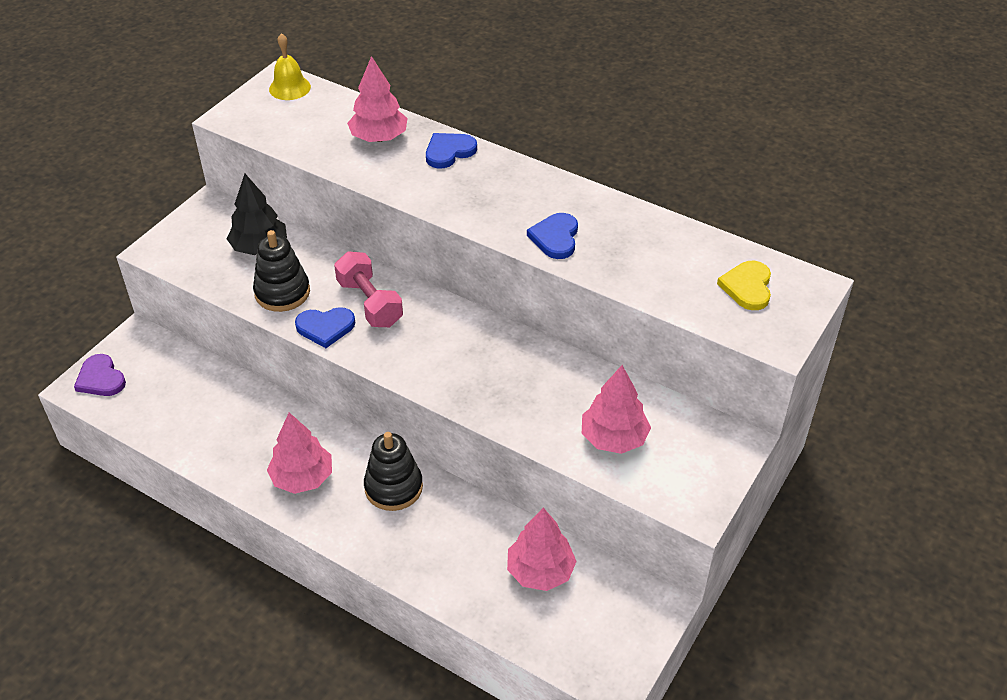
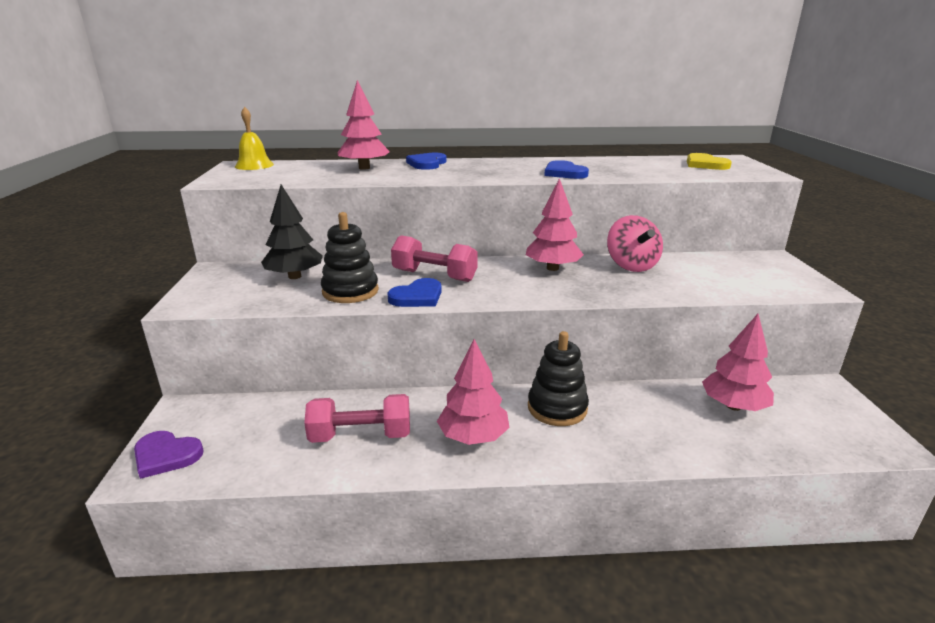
camera: 35 degrees left, 20 degrees down
pink tree [582,365,651,454] -> pink tree moved to [526,178,584,271]
none -> pink dumbbell [304,394,410,443]
none -> pink spinning top [607,215,663,272]

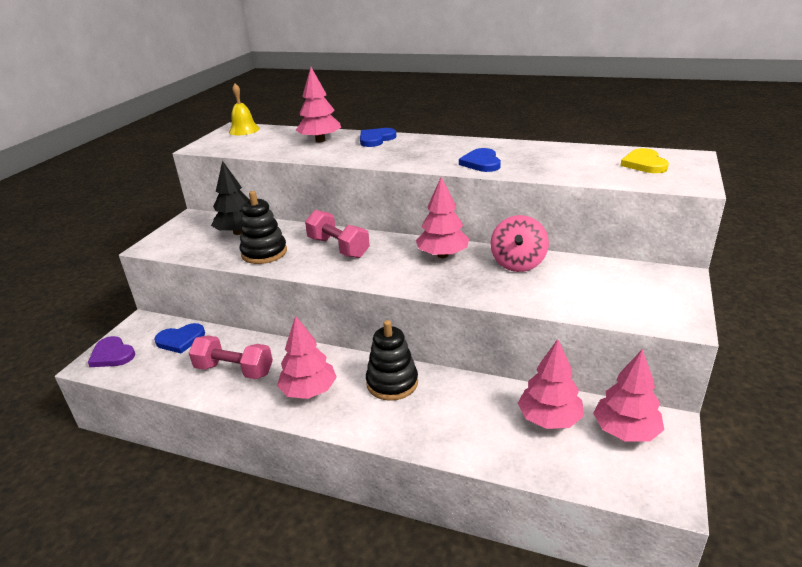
camera: 25 degrees right, 5 degrees up
blue heart [387,278,442,307] -> blue heart moved to [154,323,205,353]
none -> pink tree [593,349,664,442]

